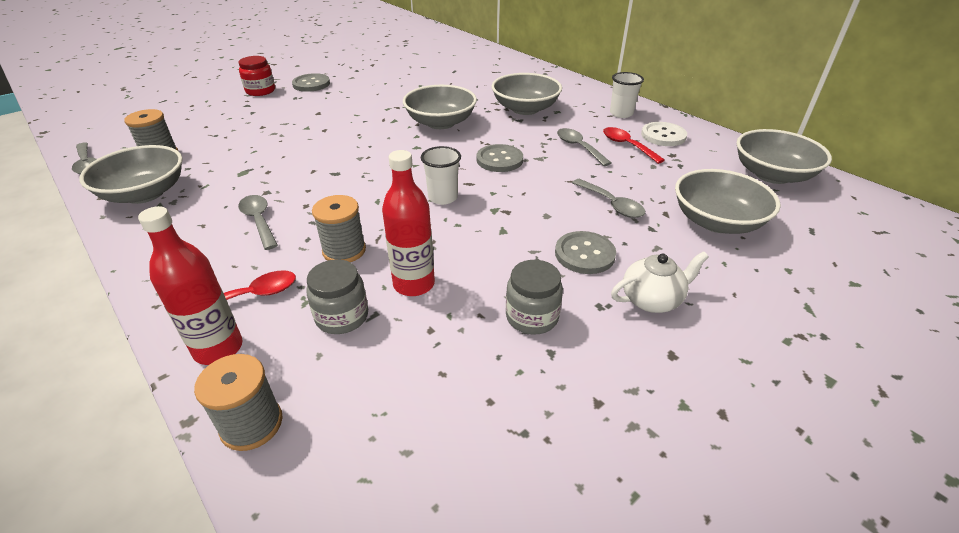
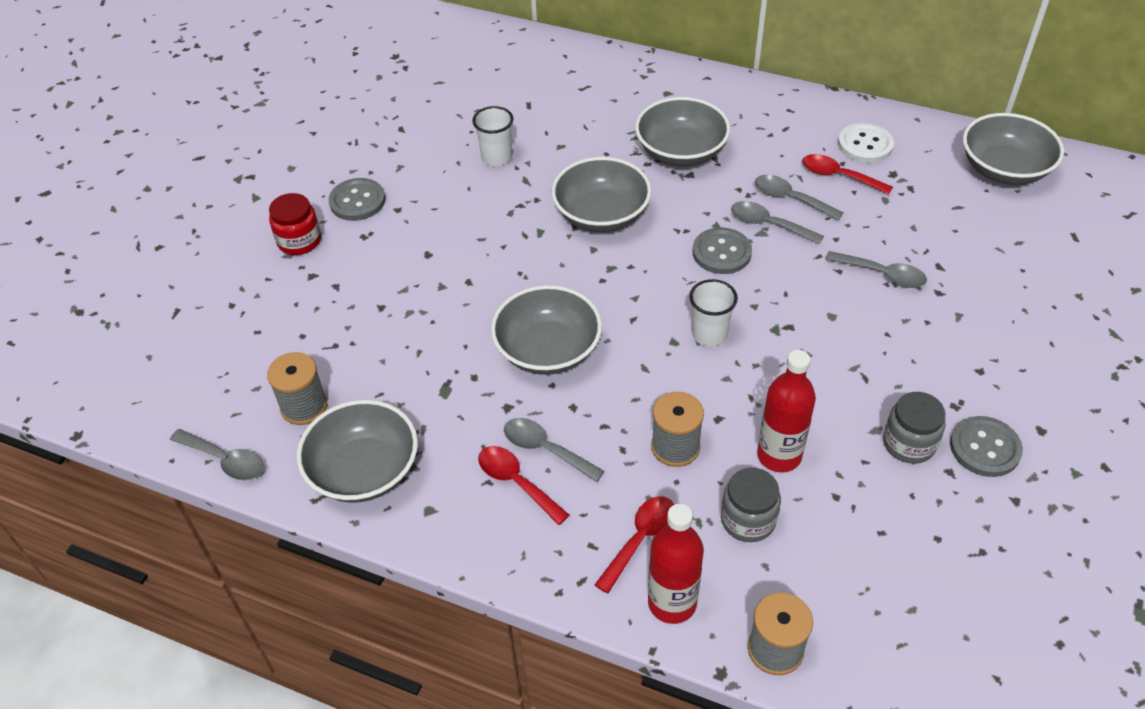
camera: 25 degrees left, 10 degrees up
grey button [555,231,616,274] -> grey button moved to [950,416,1023,477]
white cup [610,72,644,118] -> white cup moved to [472,106,514,166]
white teapot [611,251,709,313] -> none
grey bowl [675,169,781,234] -> grey bowl moved to [491,285,602,375]
none -> red spoon [478,446,570,525]
none -> grey spoon [731,201,824,244]

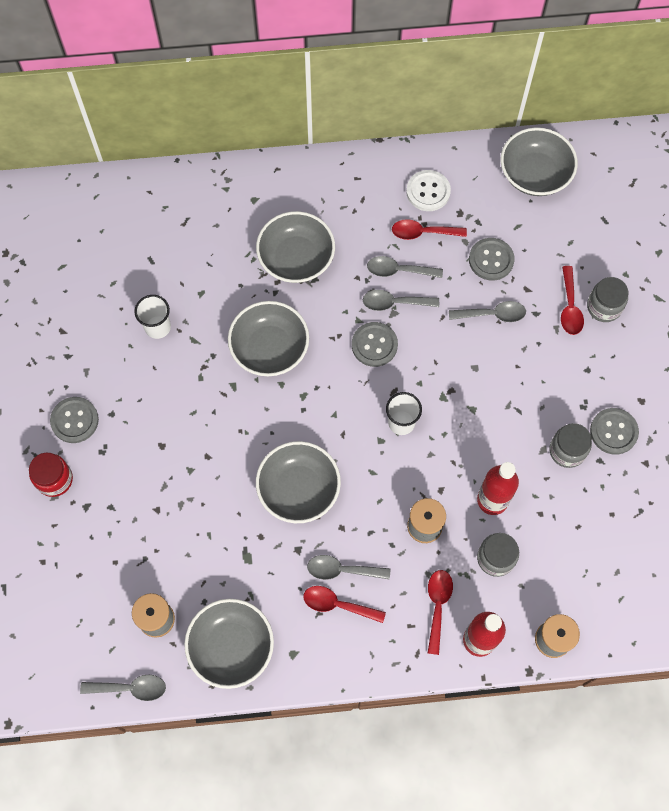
camera: 30 degrees left, 20 degrees up
none -> grey button [469,238,515,281]
none -> red spoon [561,266,584,335]
none -> grey jar [587,277,628,322]

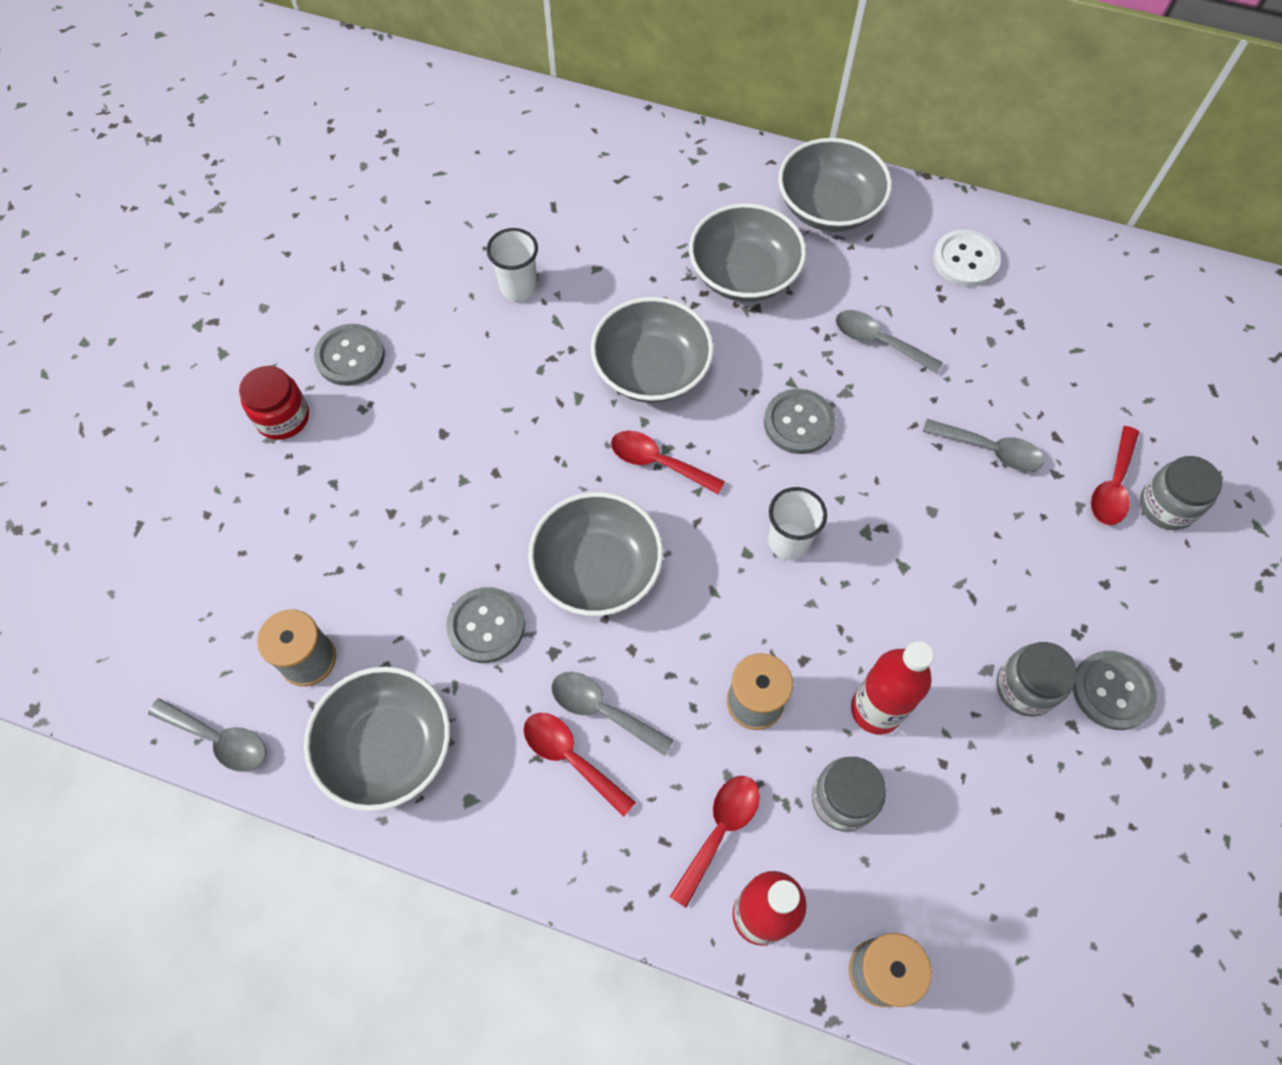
camera: 25 degrees right, 5 degrees down
grey spoon [363,290,439,311] -> none
red spoon [392,219,467,240] -> red spoon moved to [611,431,725,494]
grey button [469,238,515,281] -> grey button moved to [446,587,525,663]
grey bowl [501,127,578,196] -> grey bowl moved to [778,138,892,232]

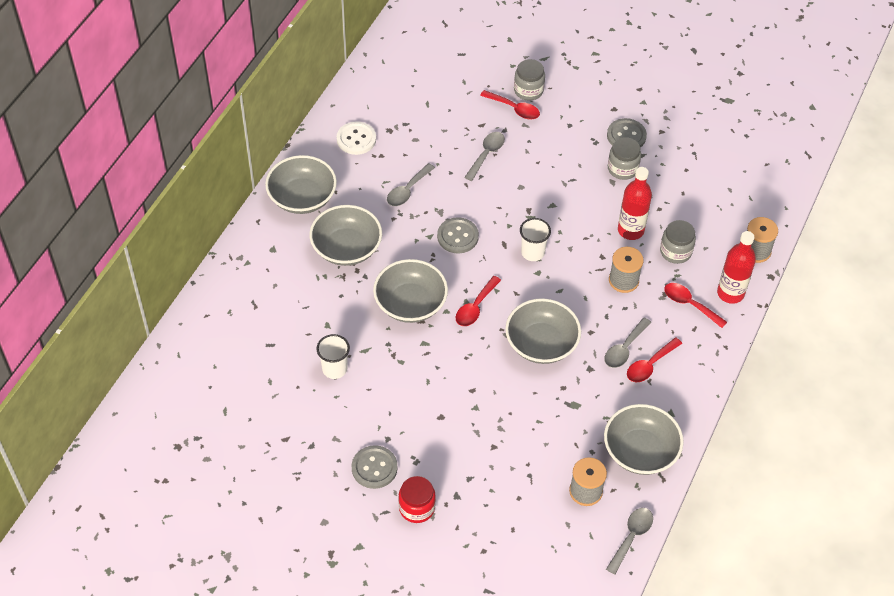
camera: 85 degrees left, 10 degrees down
grey button [446,587,525,663] -> none

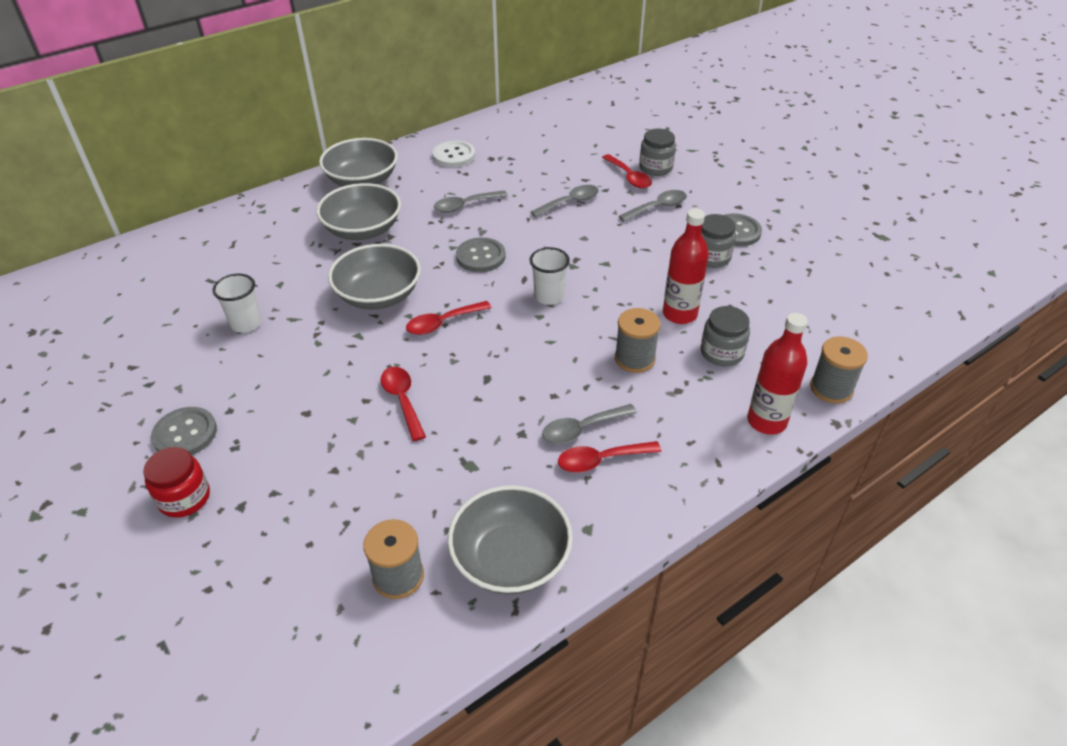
camera: 30 degrees right, 10 degrees down
grey bowl [505,298,581,364] -> none
grey spoon [606,508,653,575] -> grey spoon moved to [619,190,687,221]
red spoon [665,283,727,328] -> red spoon moved to [381,367,426,441]

